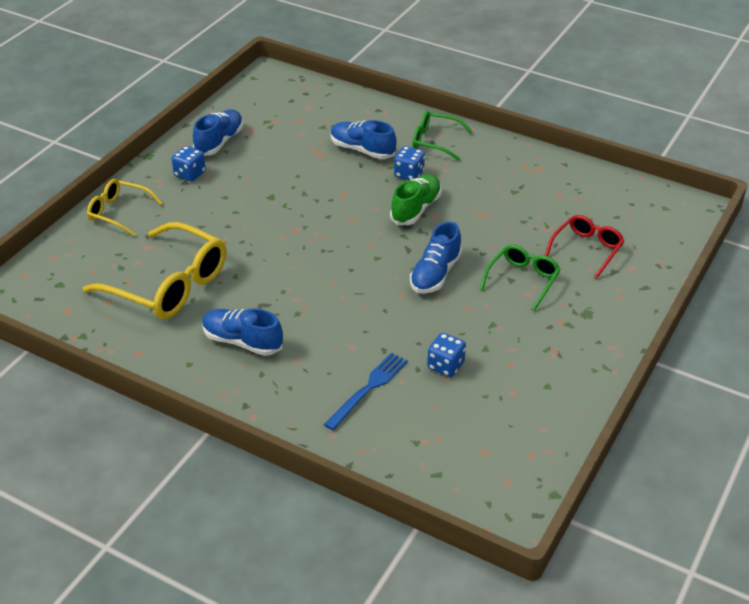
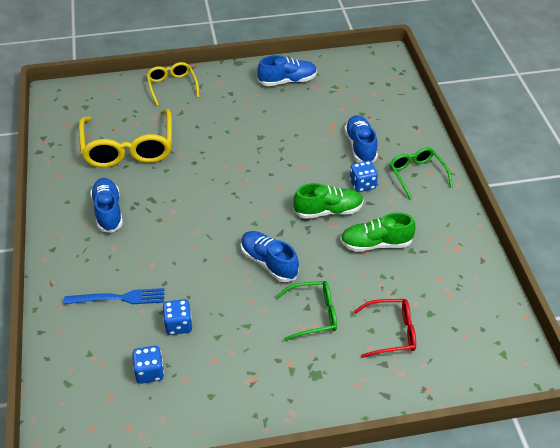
camera: 50 degrees right, 5 degrees up
blue dice [172,146,206,181] -> blue dice moved to [132,346,164,384]
blue shoe [410,221,462,293] -> blue shoe turned 60 degrees clockwise [241,231,299,282]
none -> green shoe [340,212,416,252]

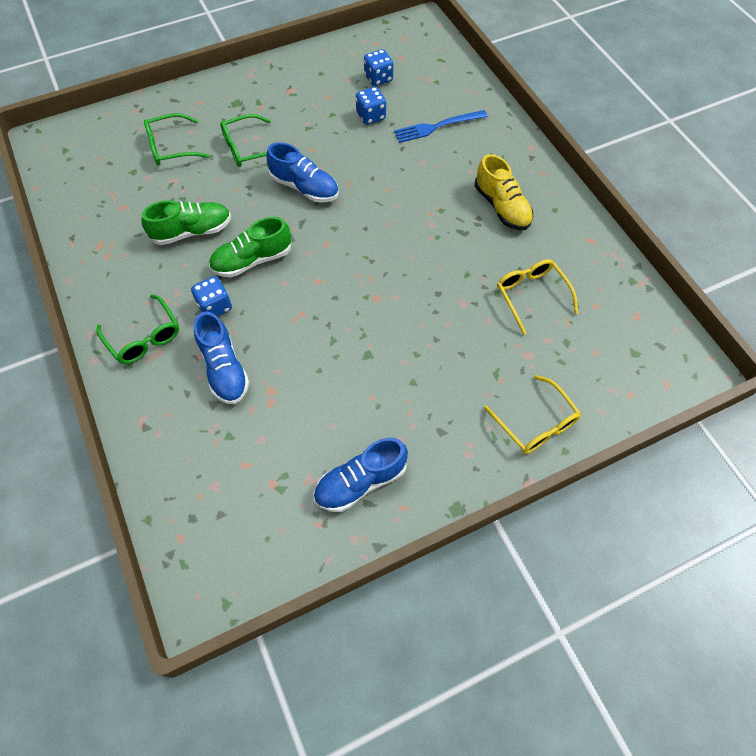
camera: 165 degrees right, 15 degrees up
yellow glasses [79,109,172,168] -> yellow glasses [497,259,578,335], size x0.56
blue shoe [90,178,123,233] -> yellow shoe [475,154,533,230]
red glasses [353,299,416,358] -> green glasses [144,113,209,166]

